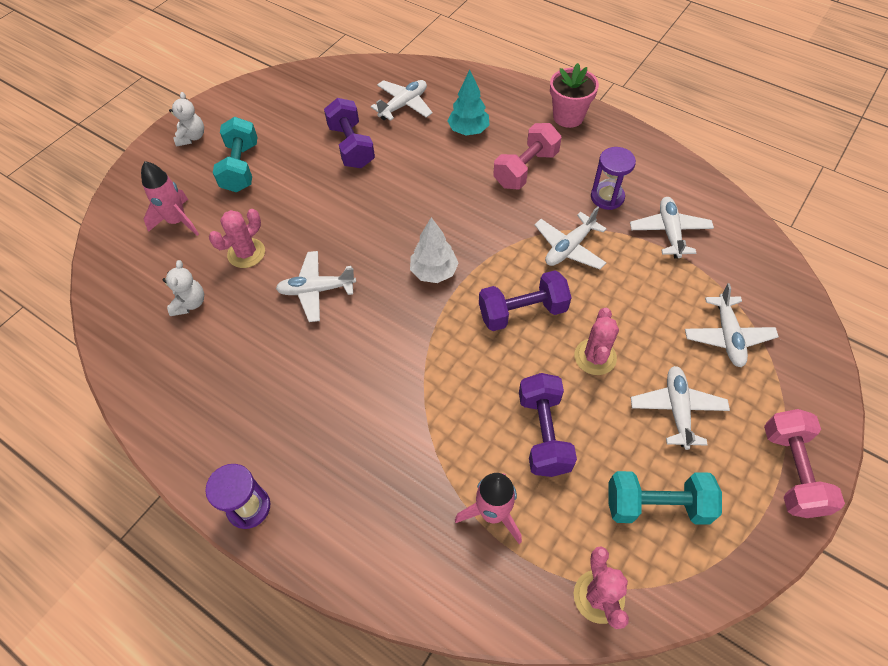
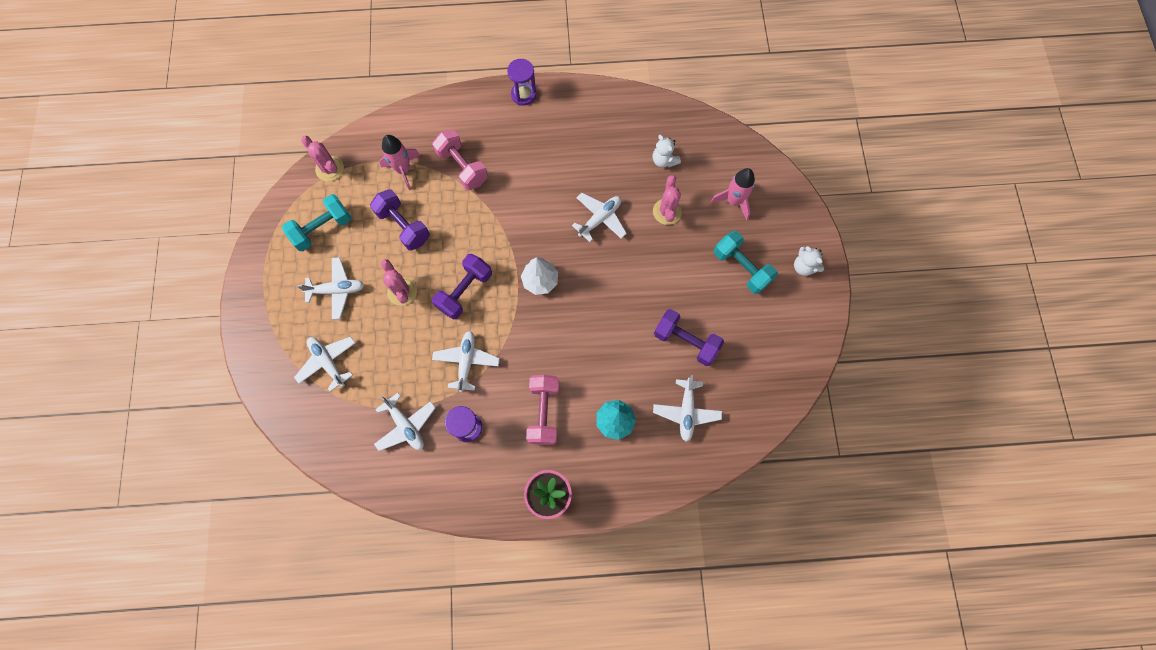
camera: 140 degrees right, 15 degrees up
white plane [631,366,730,450] -> white plane turned 60 degrees counterclockwise [297,257,364,320]
pink dumbbell [764,409,845,518] -> pink dumbbell moved to [432,130,488,190]

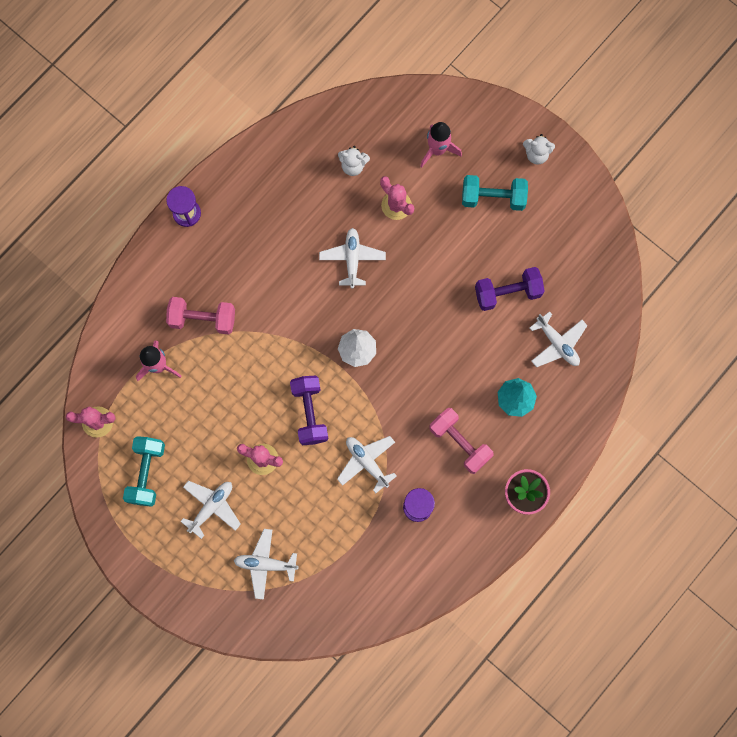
camera: 45 degrees left, 5 degrees up
purple dumbbell [370,189,430,251] -> none
white plane [374,393,436,451] -> none

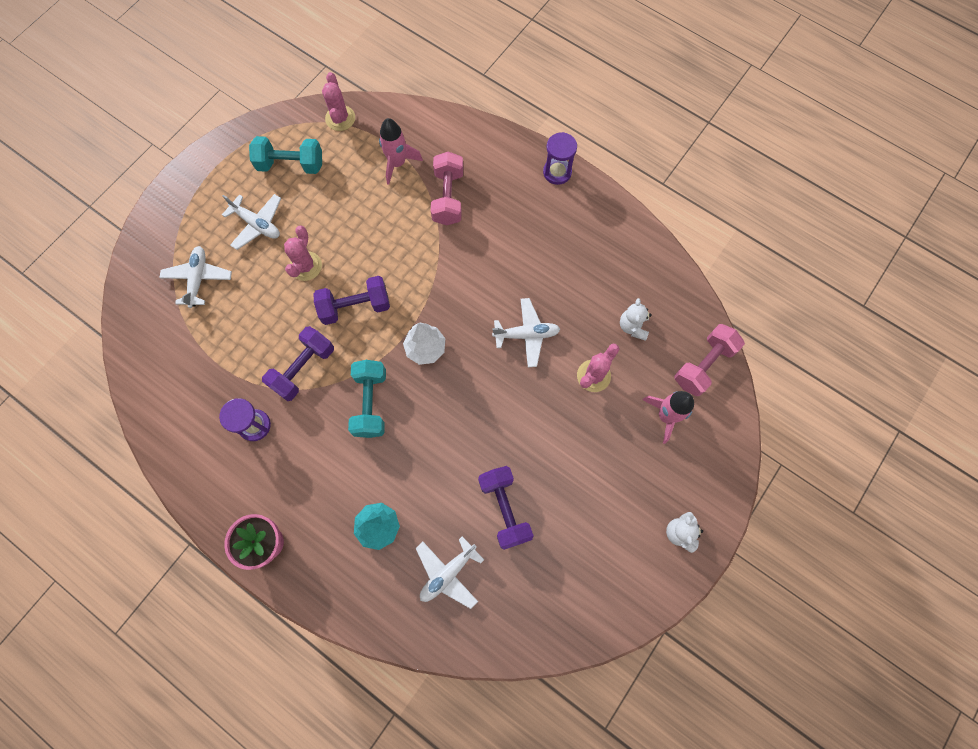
camera: 85 degrees right, 5 degrees down
white plane [337,436,397,493] -> purple dumbbell [262,326,334,401]
pink dumbbell [429,408,494,474] -> pink dumbbell moved to [674,324,745,396]
turquoise dumbbell [462,175,528,211] -> turquoise dumbbell moved to [348,360,386,438]

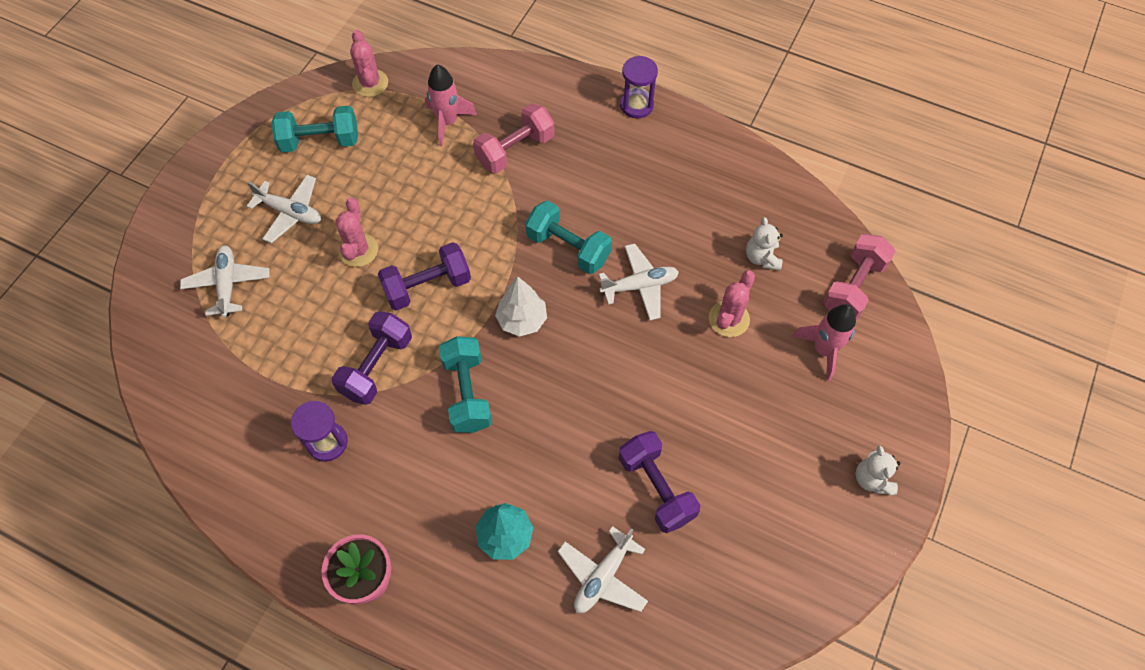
camera: 10 degrees left, 10 degrees down
pink dumbbell [431,152,463,225] -> pink dumbbell turned 60 degrees clockwise [473,103,554,174]
none -> turquoise dumbbell [525,201,612,274]

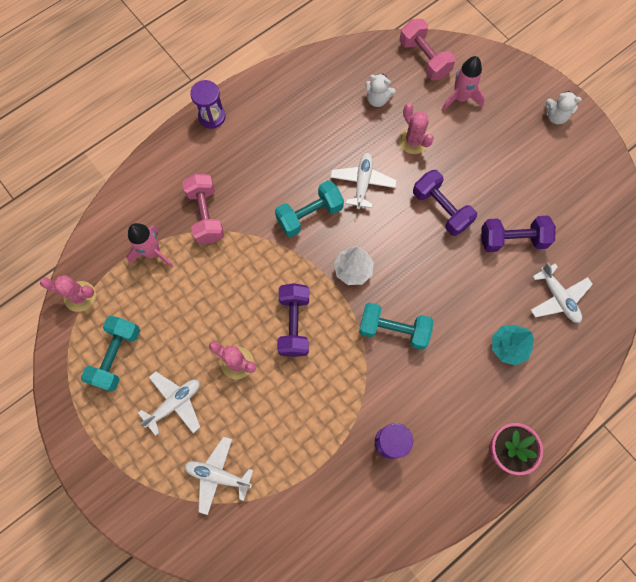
camera: 65 degrees left, 10 degrees up
purple dumbbell [332,311,412,405] -> purple dumbbell moved to [413,170,477,236]

